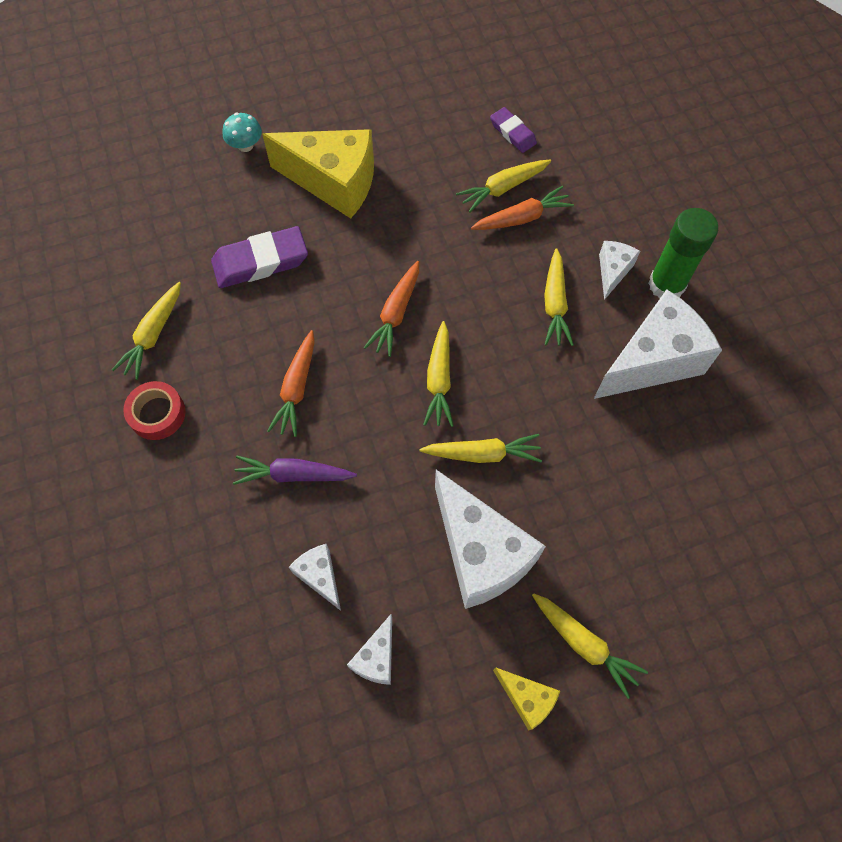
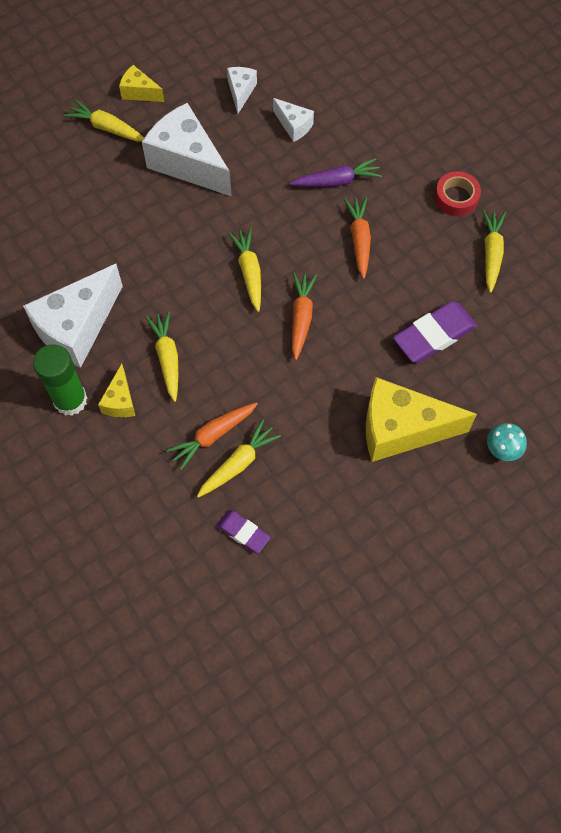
camera: 165 degrees right, 0 degrees up
yellow carrot [419,434,542,463] -> none
white cheese [599,241,640,300] -> yellow cheese [98,364,135,417]

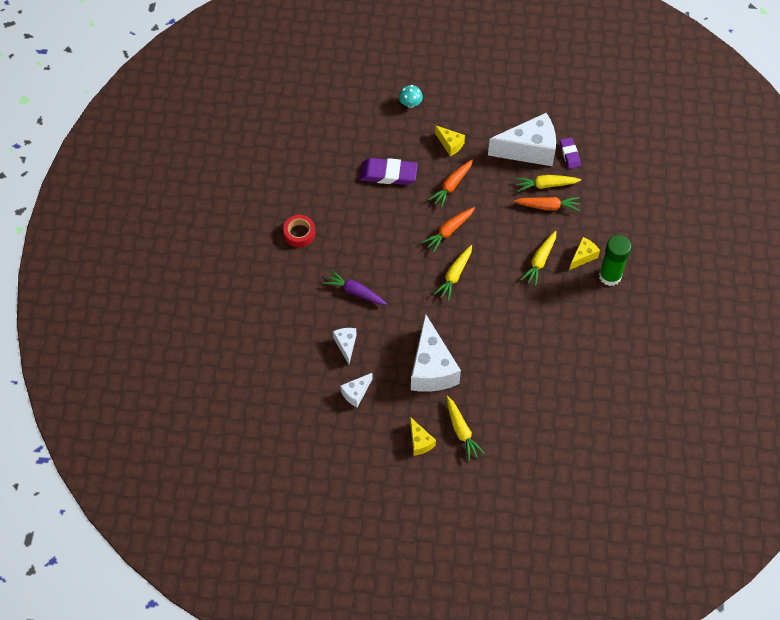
camera: 140 degrees left, 5 degrees down
white cheese [23,264,123,368] -> white cheese moved to [488,113,556,166]
orange carrot [344,197,371,279] -> orange carrot moved to [428,159,473,208]
yellow cheese [366,377,477,462] -> yellow cheese [435,126,465,156], size x0.48
yellow carrot [482,210,506,293] -> none

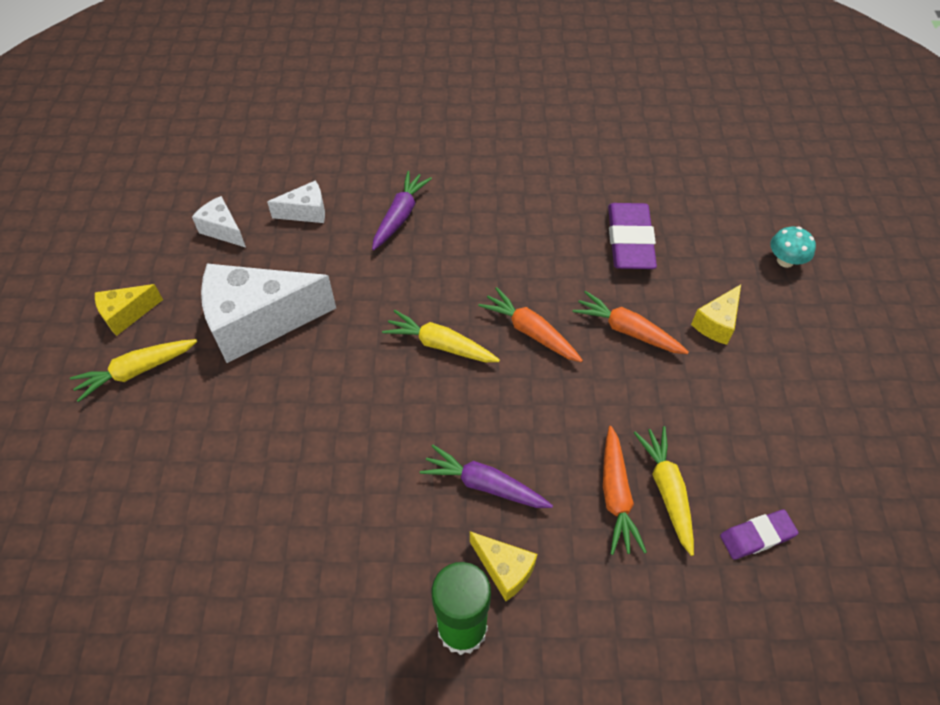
camera: 85 degrees right, 5 degrees down
red tape [283,215,315,247] -> none
white cheese [488,113,556,166] -> none
yellow carrot [520,231,556,286] -> purple carrot [420,445,553,508]

